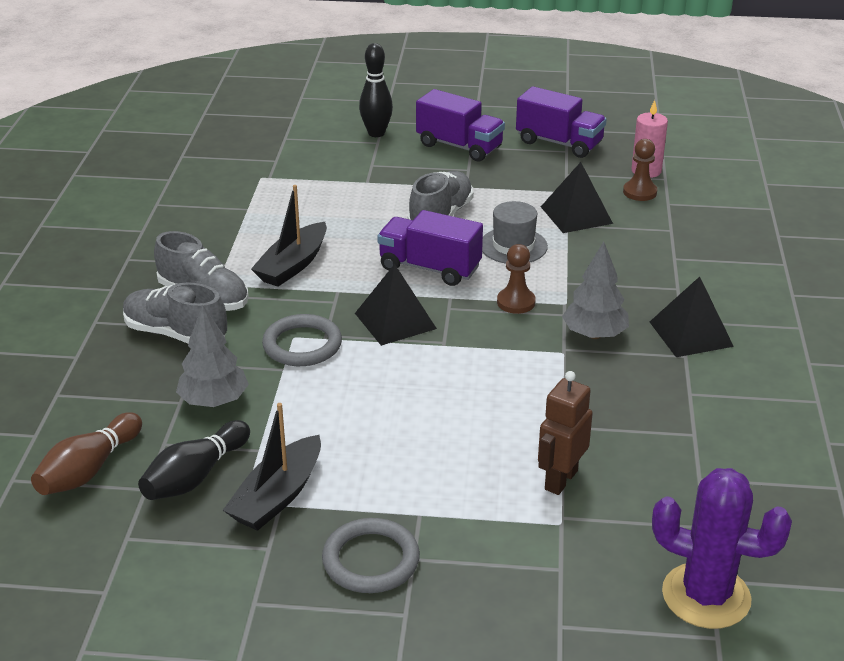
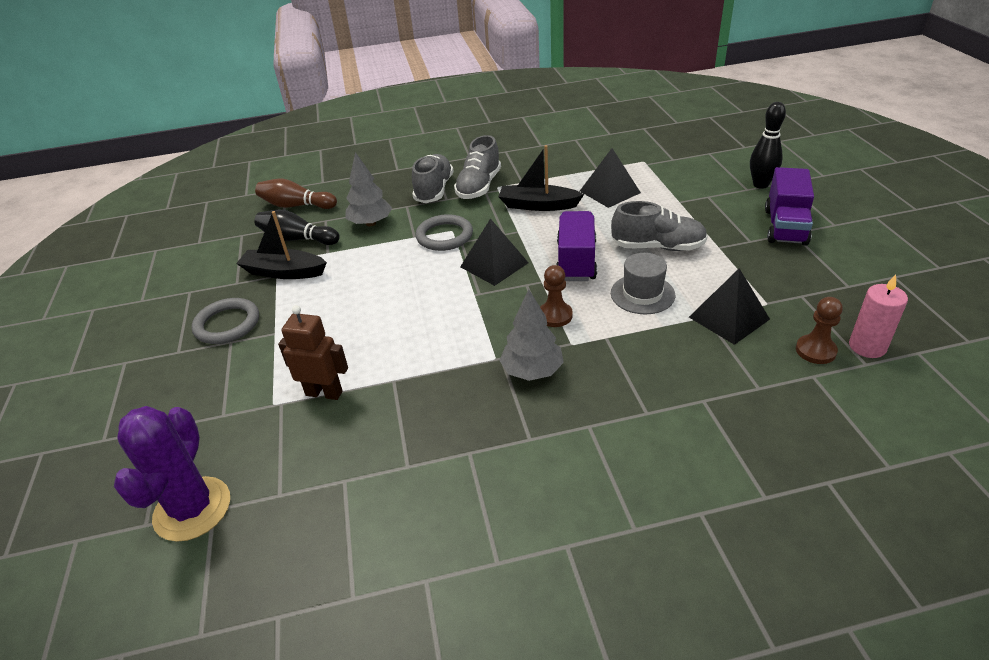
camera: 75 degrees right, 5 degrees up
purple truck [516,86,607,158] -> none
black pyramid [650,276,734,357] -> black pyramid moved to [580,148,641,208]

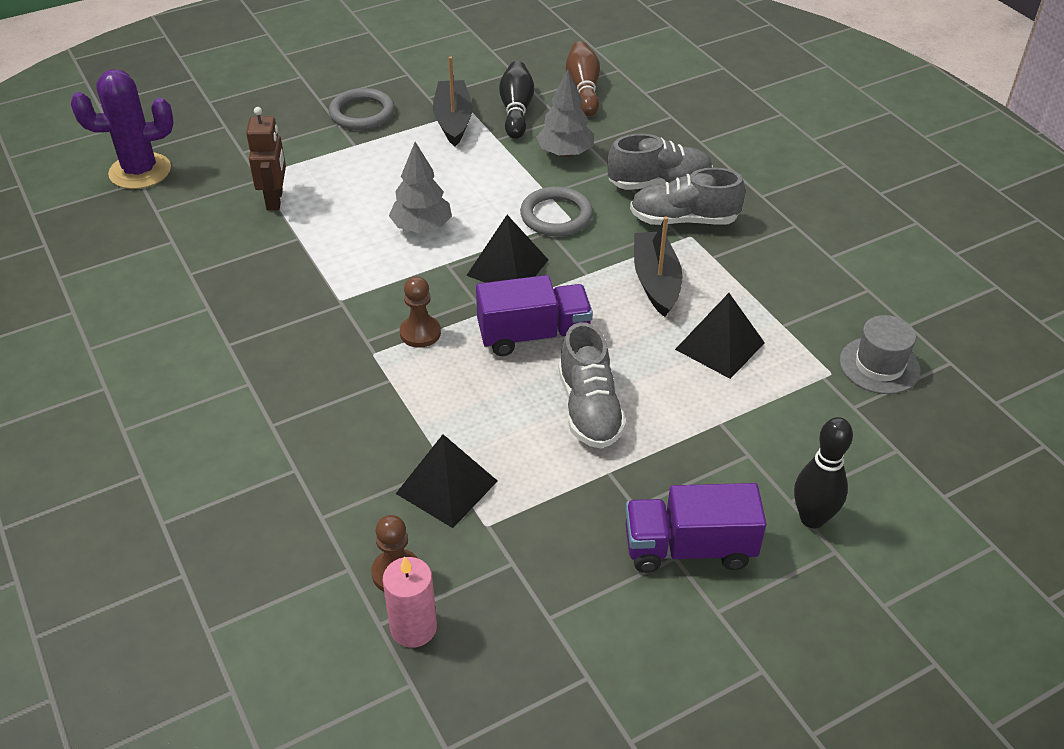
camera: 70 degrees right, 5 degrees up
grey tree [499,289,564,381] -> grey tree moved to [389,142,452,233]
grey hat [611,253,675,314] -> grey hat moved to [840,315,921,394]

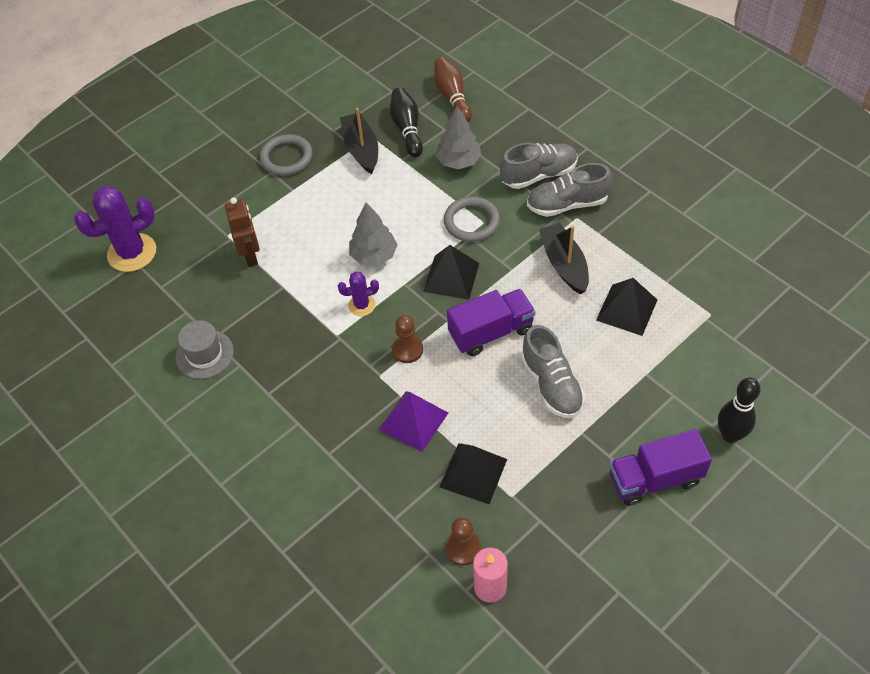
camera: 10 degrees left, 10 degrees up
grey hat [840,315,921,394] -> grey hat moved to [176,320,234,379]
none -> purple cactus [338,271,379,316]
none -> purple pyramid [379,391,448,452]

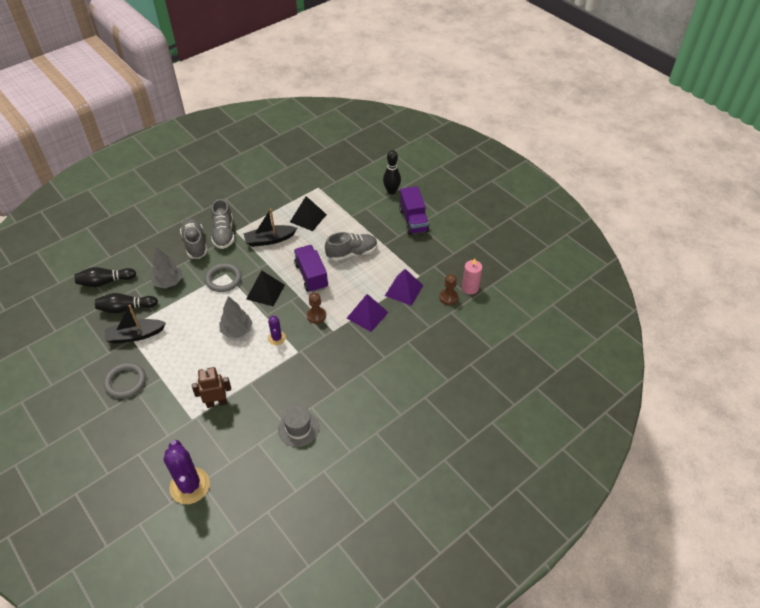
camera: 90 degrees left, 5 degrees down
brown bowling pin [434,57,472,122] -> black bowling pin [74,267,136,287]
black pyramid [440,443,507,504] -> purple pyramid [385,269,423,306]

